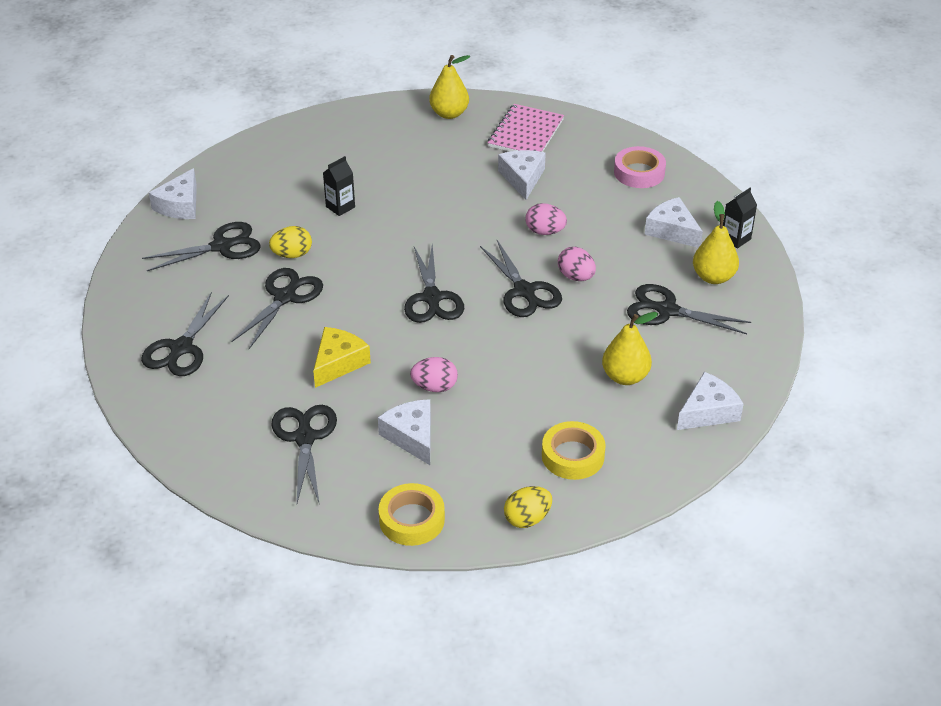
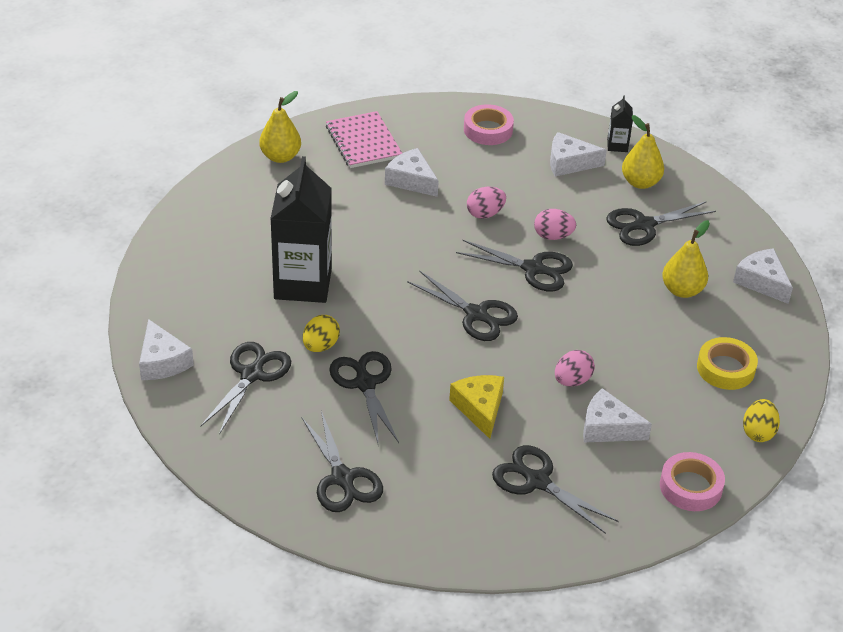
camera: 45 degrees left, 0 degrees up
black carton [323,156,355,216] -> black carton [270,156,332,303], size x2.33
yellow tape [379,483,445,546] -> pink tape [660,452,725,511]
white cheese [677,372,744,430] -> white cheese turned 45 degrees counterclockwise [733,248,793,304]

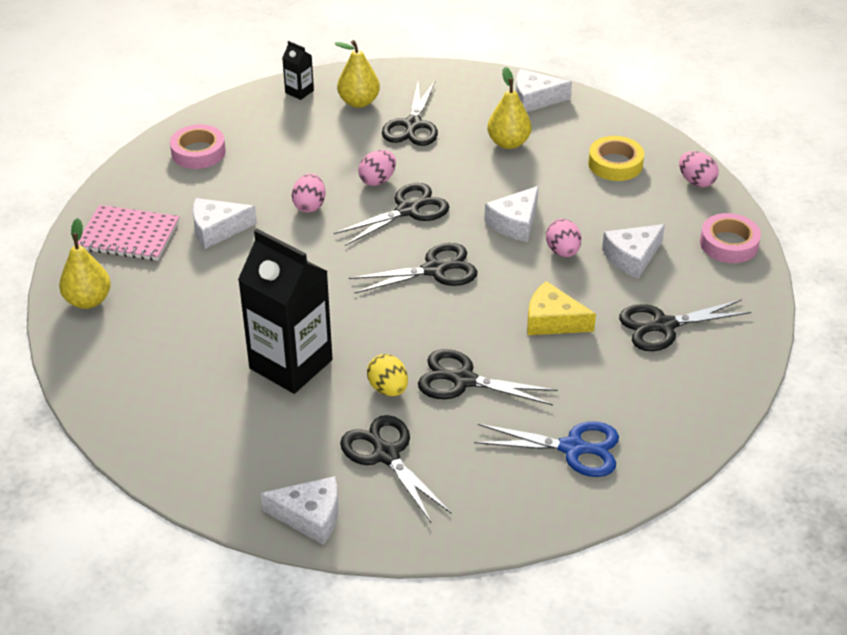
camera: 55 degrees left, 0 degrees up
black scissors [301,411,383,512] -> blue scissors [474,422,619,477]
white cheese [550,132,607,177] -> white cheese moved to [484,186,539,242]
yellow egg [743,399,780,442] -> pink egg [679,151,719,187]

